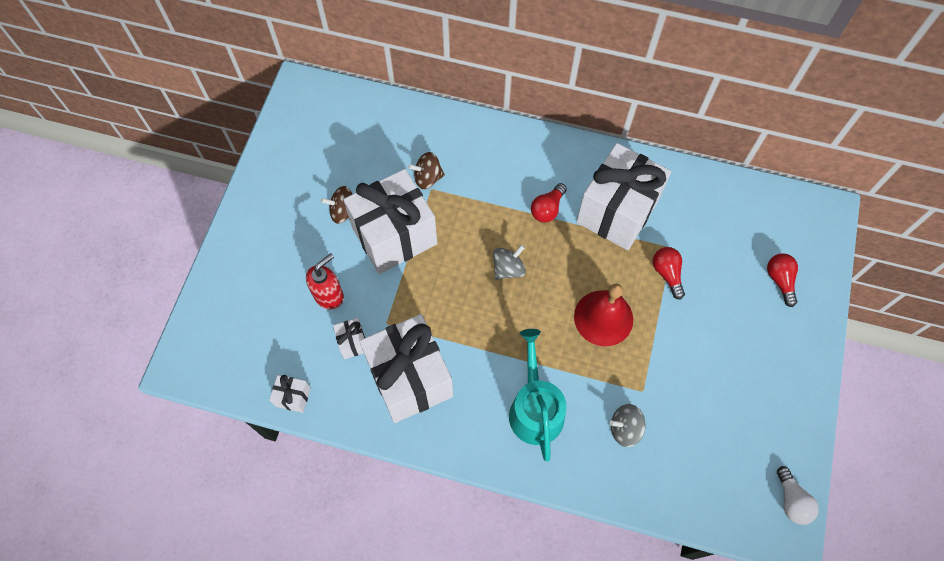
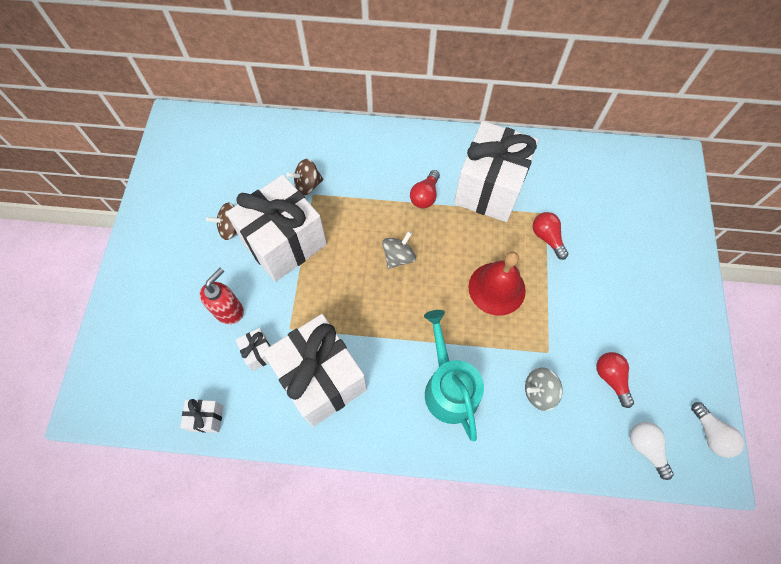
camera: 10 degrees left, 0 degrees up
red light bulb [767,253,798,307] -> red light bulb moved to [596,352,634,408]
none -> white light bulb [630,422,674,480]

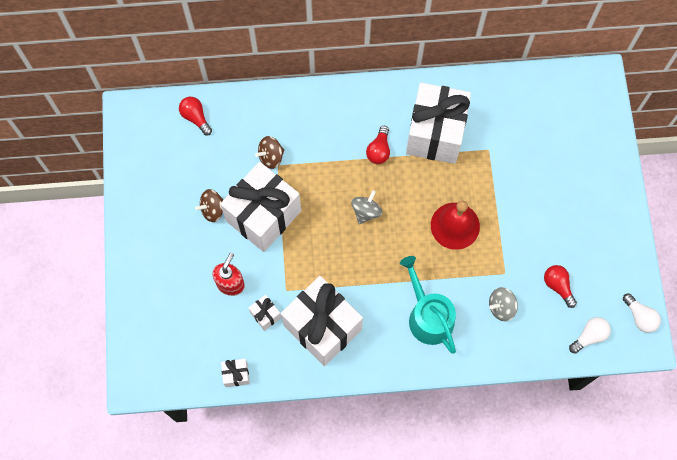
camera: 10 degrees left, 5 degrees up
red light bulb [532,212,568,260] -> red light bulb moved to [179,97,212,135]
white light bulb [630,422,674,480] -> white light bulb turned 90 degrees clockwise [569,317,611,354]

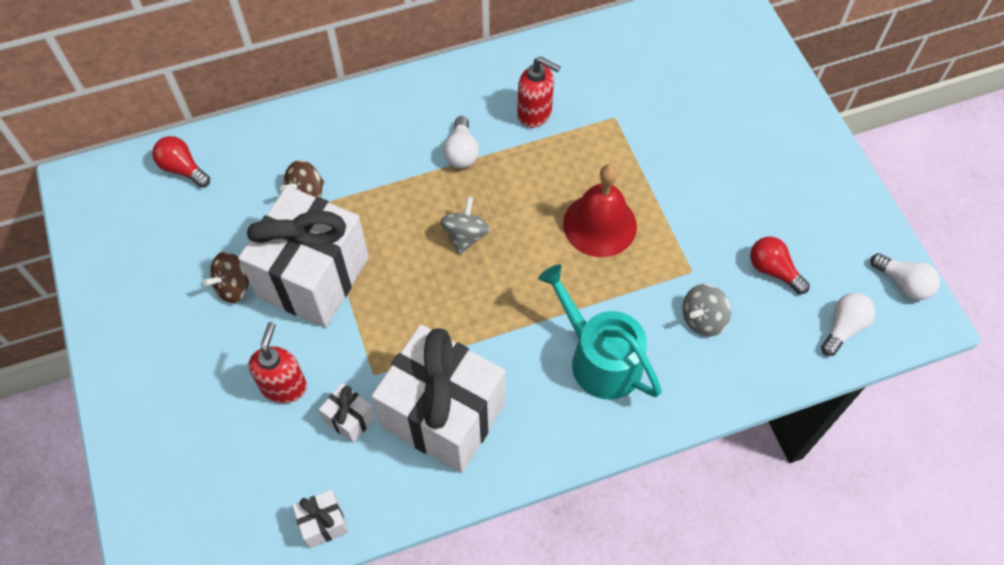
camera: 15 degrees left, 10 degrees down
red light bulb [366,126,390,164] -> white light bulb [443,116,479,168]
white gift [406,83,471,164] -> red soap dispenser [517,57,560,128]

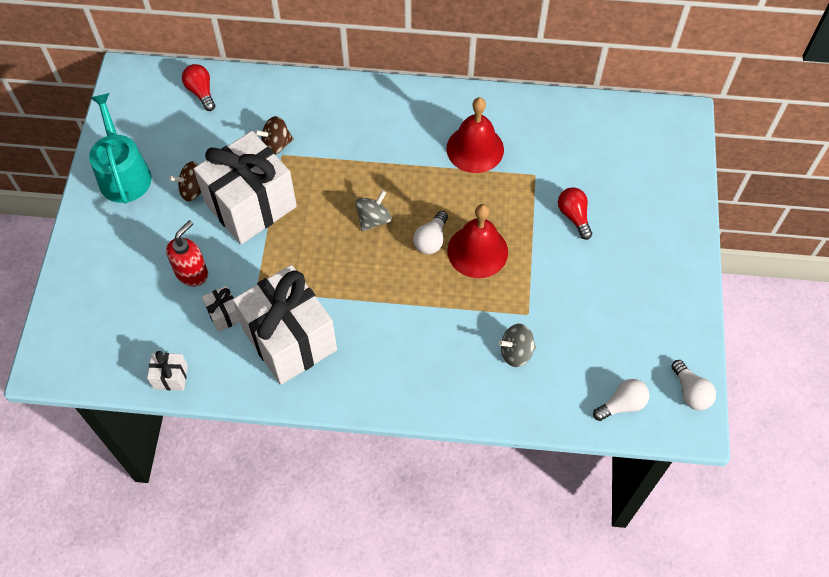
camera: 25 degrees right, 0 degrees up
white light bulb [443,116,479,168] -> white light bulb moved to [413,211,448,254]
red soap dispenser [517,57,560,128] -> red bell [446,97,504,173]
turquoise watering can [538,264,662,400] -> turquoise watering can moved to [89,93,152,204]
red light bulb [750,236,810,294] -> red light bulb moved to [558,187,592,240]

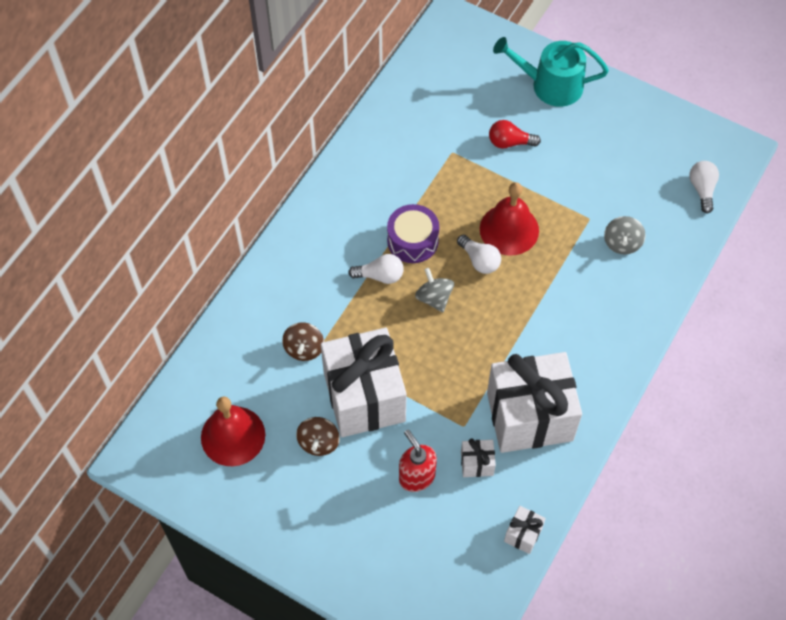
camera: 65 degrees left, 0 degrees up
turquoise watering can [89,93,152,204] -> turquoise watering can moved to [493,37,609,107]
red light bulb [182,64,215,111] -> none
red bell [446,97,504,173] -> red bell moved to [201,396,265,466]
white light bulb [671,360,716,410] -> white light bulb moved to [348,254,404,284]
none -> purple drum [387,204,439,263]

